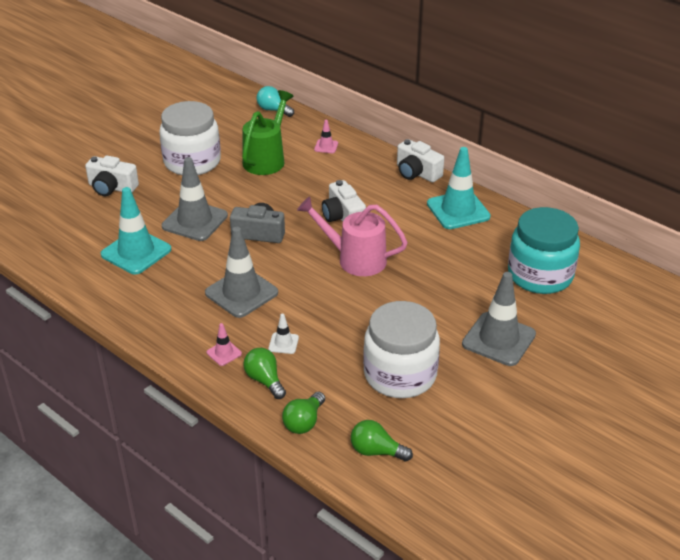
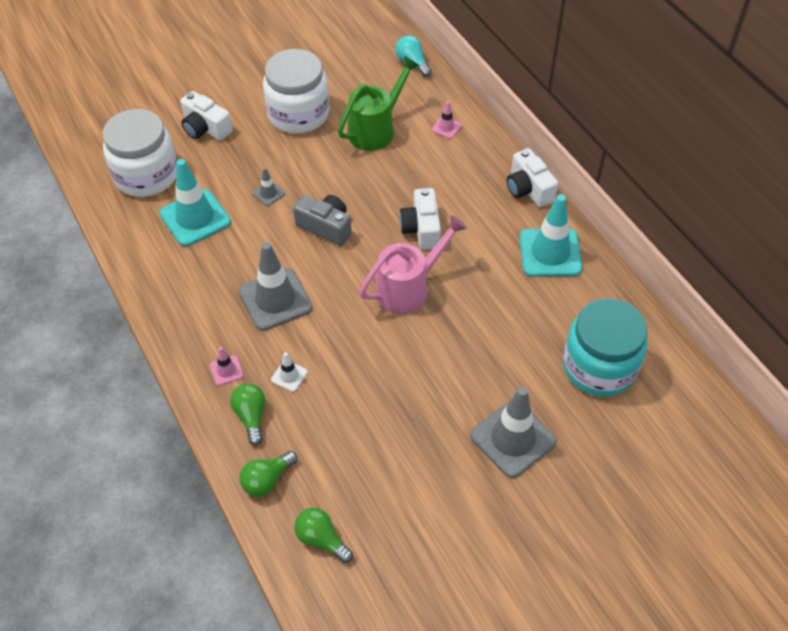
camera: 20 degrees right, 15 degrees up
grey traffic cone [162,157,228,241] -> grey traffic cone [252,167,285,206], size x0.46
pink watering can [297,196,408,276] -> pink watering can turned 105 degrees clockwise [359,215,467,314]
white jar [363,301,440,398] -> white jar moved to [103,109,177,197]

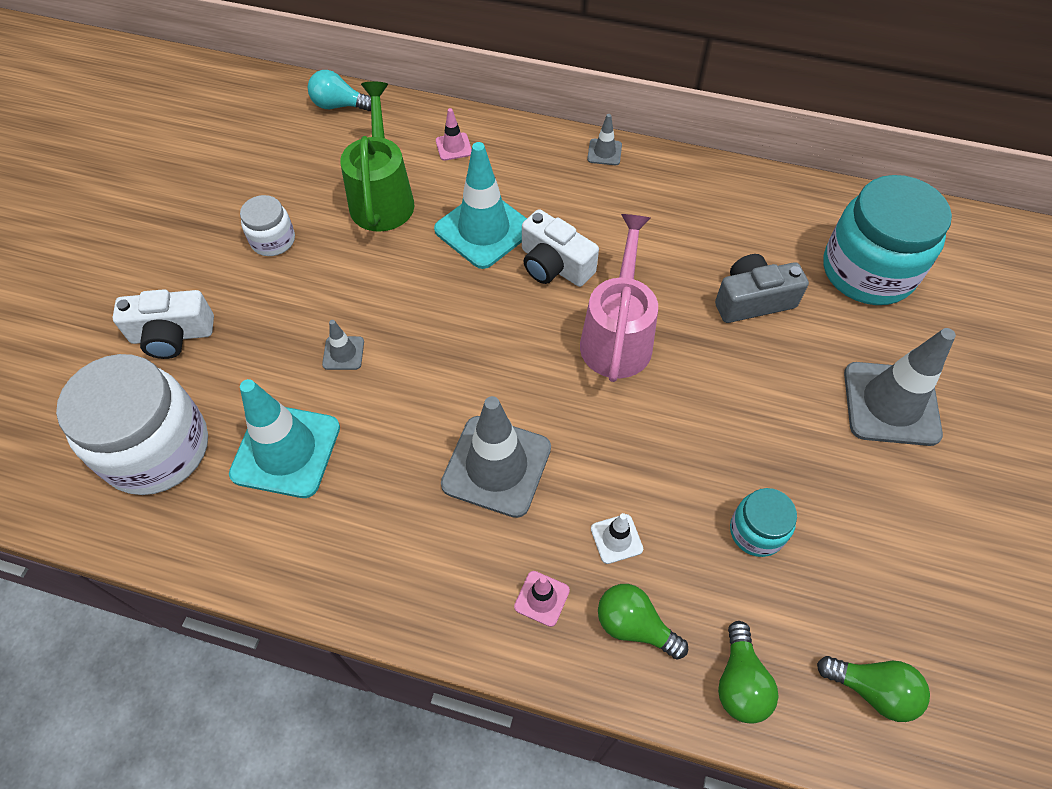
camera: 45 degrees left, 5 degrees up
white jar [263,49,329,134] -> white jar [240,195,295,256], size x0.49
grey camera [293,195,352,246] -> grey camera moved to [715,254,809,323]
green light bulb [294,508,353,563] -> green light bulb turned 150 degrees counterclockwise [817,656,930,722]
white camera [507,148,558,207] -> grey traffic cone [587,114,622,165]
turquoise traffic cone [519,194,582,277] -> turquoise traffic cone moved to [434,142,527,269]
none -> turquoise jar [730,488,797,557]

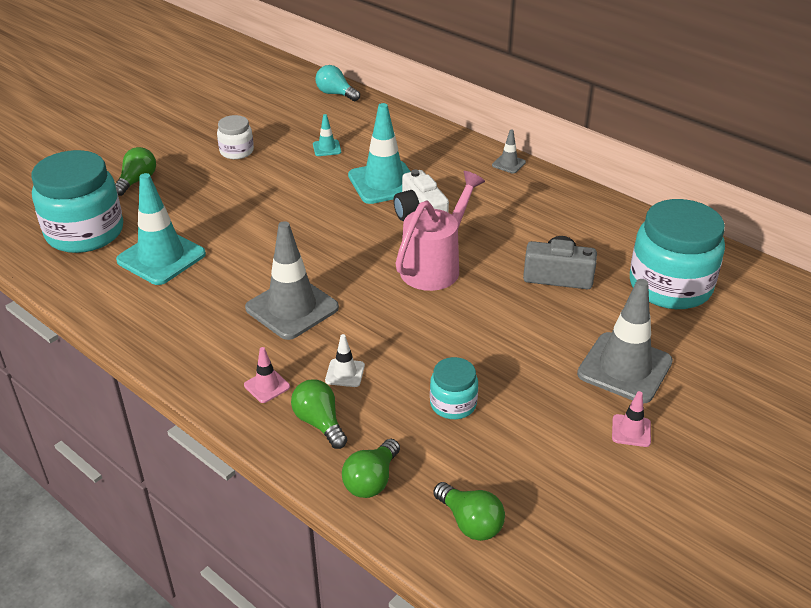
camera: 25 degrees right, 20 degrees down
white jar [56,354,208,495] -> turquoise jar [31,150,123,253]
white camera [113,289,214,359] -> green light bulb [115,147,156,196]
grey traffic cone [322,320,364,370] -> none
green watering can [340,81,414,232] -> turquoise traffic cone [313,114,341,156]
pink traffic cone [436,108,472,161] -> pink traffic cone moved to [612,391,651,447]

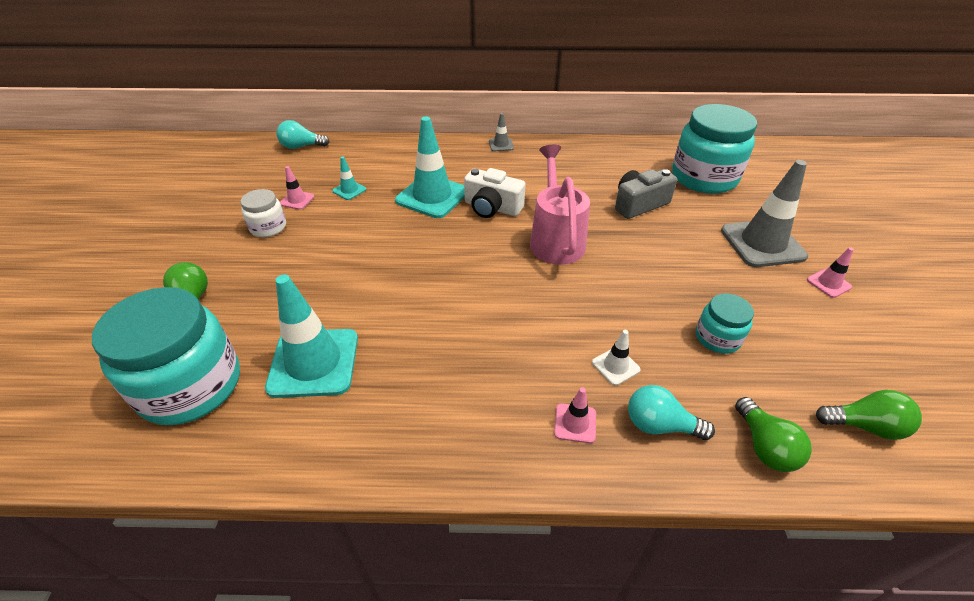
camera: 40 degrees left, 5 degrees up
grey traffic cone [245,221,339,340] -> none
green light bulb [291,379,347,449] -> turquoise light bulb [628,385,715,440]
none -> pink traffic cone [280,166,314,210]

